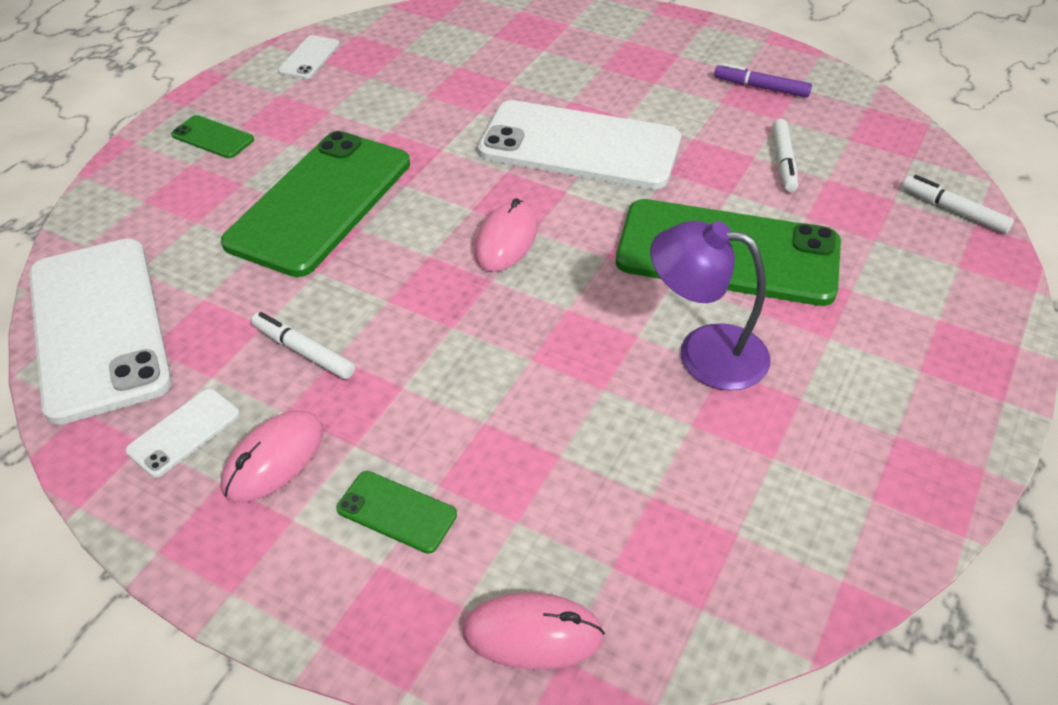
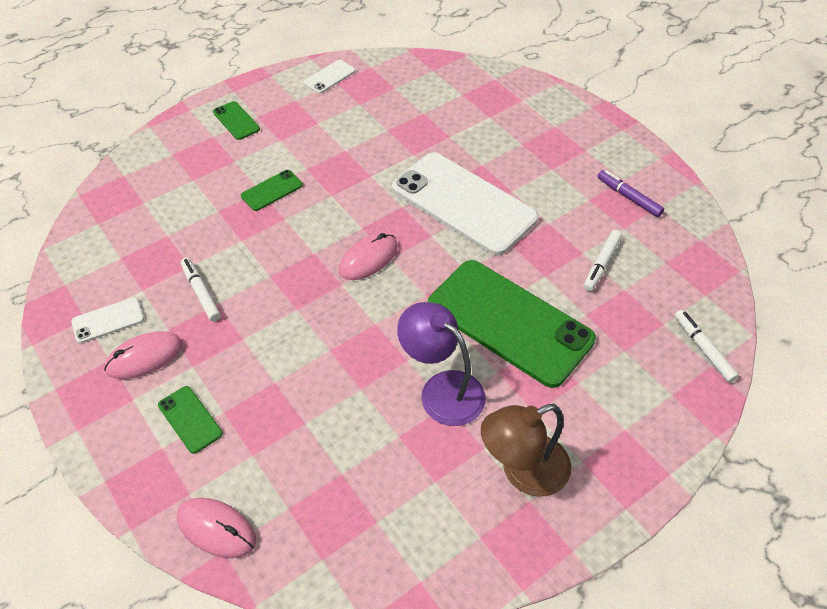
camera: 25 degrees right, 5 degrees up
white phone [29,239,172,425] -> none
green phone [221,131,410,277] -> green phone [241,170,303,211], size x0.42
none -> brown lamp [481,404,571,497]

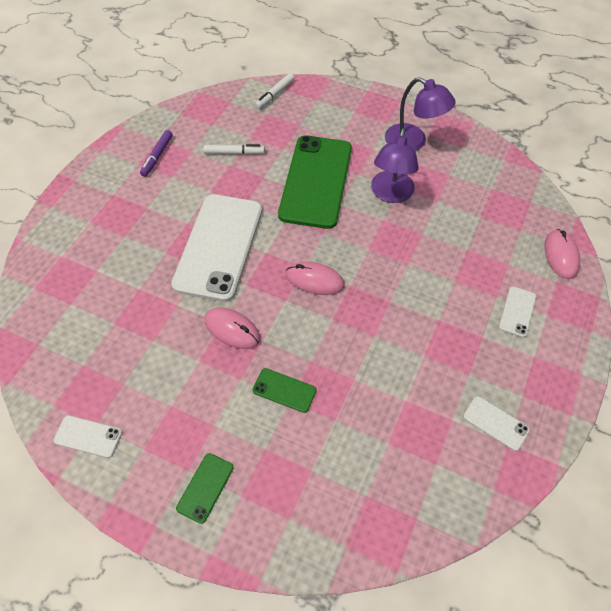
camera: 120 degrees left, 5 degrees up
pink mouse [104,331,183,379] -> pink mouse moved to [205,307,260,349]
green phone [158,386,223,454] -> white phone [499,286,536,338]
white marker [181,258,221,321] -> none
brown lamp [481,404,571,497] -> purple lamp [385,77,456,151]

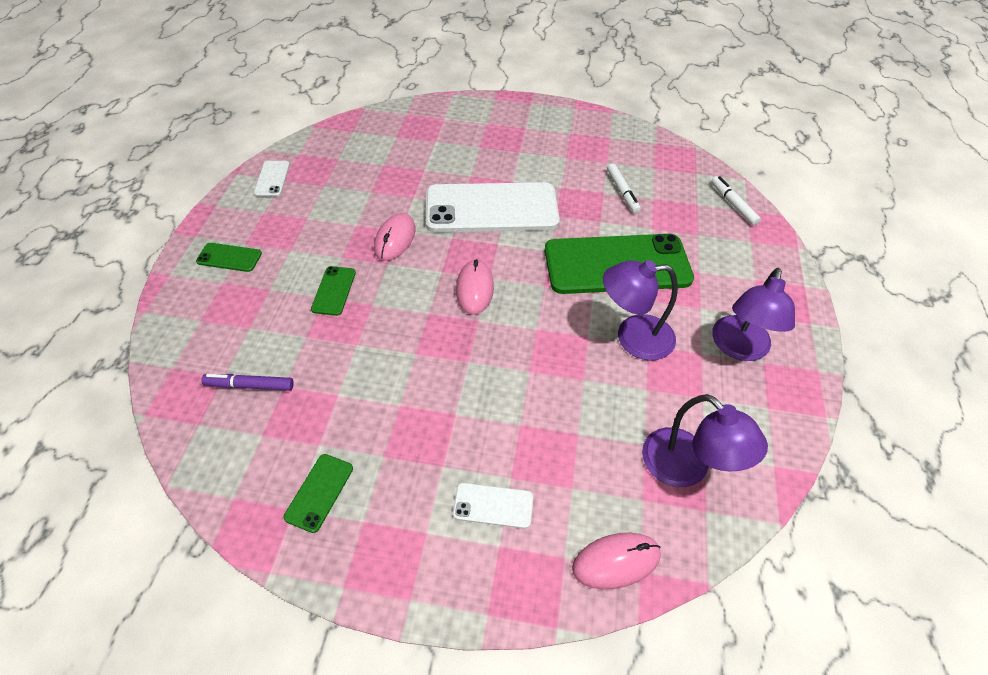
camera: 75 degrees right, 5 degrees down
purple marker [140,130,173,177] -> purple marker moved to [201,374,294,391]
white marker [255,73,294,109] -> white marker turned 45 degrees clockwise [711,176,761,225]
white phone [463,396,530,451] -> green phone [283,454,353,533]
none -> purple lamp [642,394,768,487]

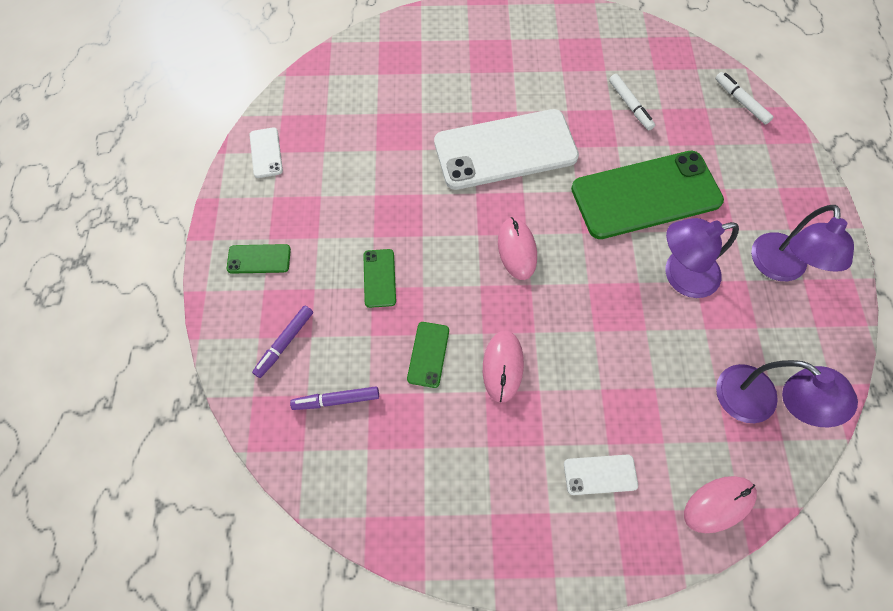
camera: 10 degrees left, 15 degrees up
green phone [283,454,353,533] -> green phone moved to [407,322,449,388]
pink mouse [374,213,416,261] -> pink mouse moved to [483,330,524,403]
none -> purple marker [252,306,313,378]

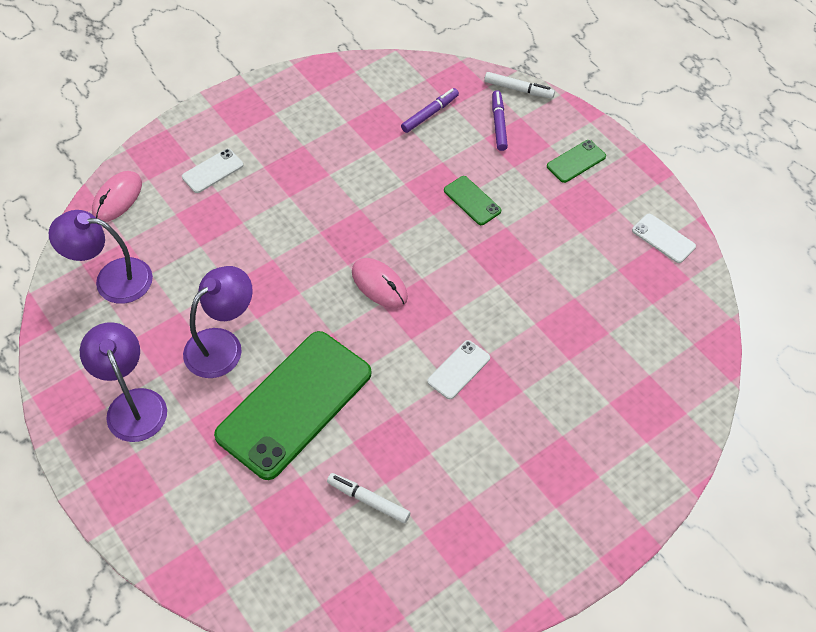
camera: 145 degrees right, 10 degrees down
green phone [407,322,449,388] -> none
white phone [434,109,579,190] -> white phone [427,340,490,399], size x0.42
pink mouse [483,330,524,403] -> none
white marker [715,72,773,125] -> white marker moved to [484,72,555,99]

